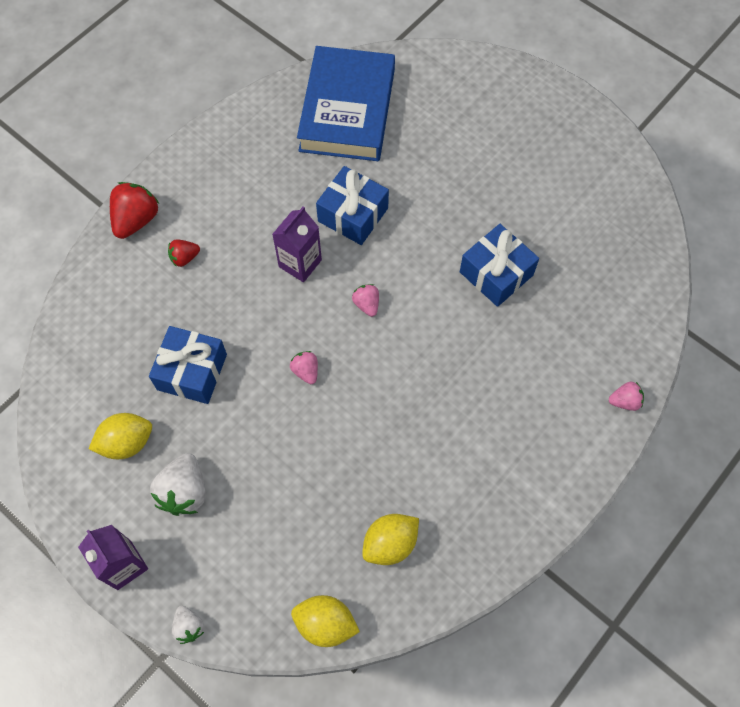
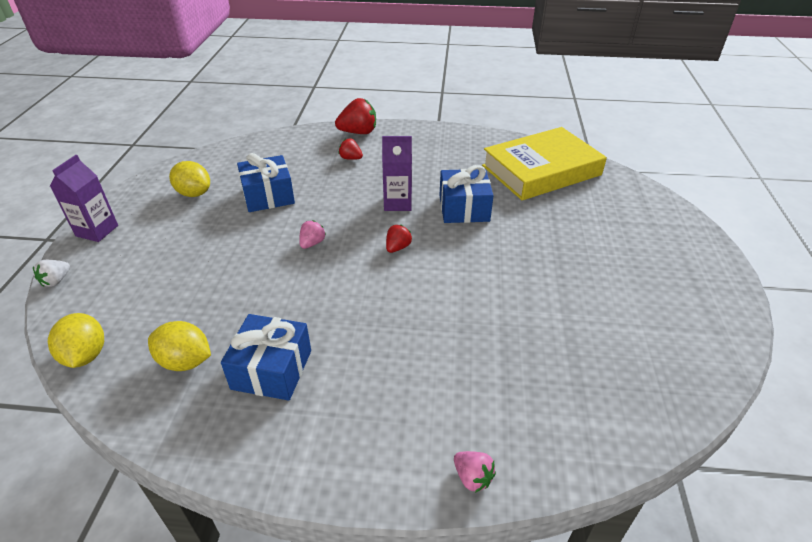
camera: 55 degrees right, 25 degrees down
white strawberry [150,453,205,516] -> none
blue book [297,46,395,161] -> yellow book [482,127,607,200]
pink strawberry [352,284,379,317] -> red strawberry [386,225,412,253]
blue gift [460,224,539,307] -> blue gift moved to [221,314,311,401]

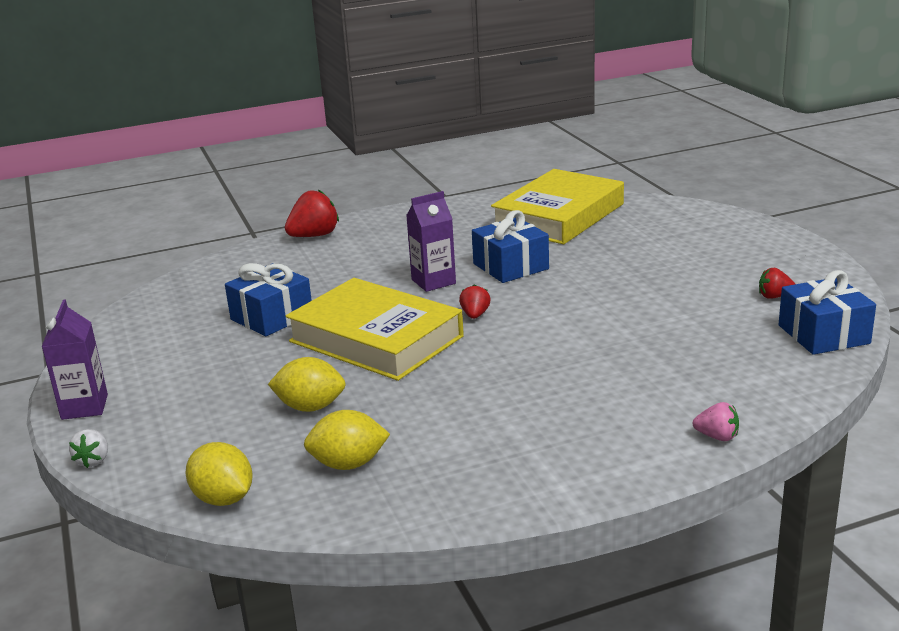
camera: 25 degrees left, 15 degrees down
yellow lemon [169,161,210,197] -> yellow lemon moved to [268,357,346,412]
blue gift [221,314,311,401] -> blue gift moved to [778,270,876,355]
pink strawberry [299,220,326,249] -> yellow book [285,278,464,381]
red strawberry [339,139,363,160] -> red strawberry moved to [759,268,795,299]

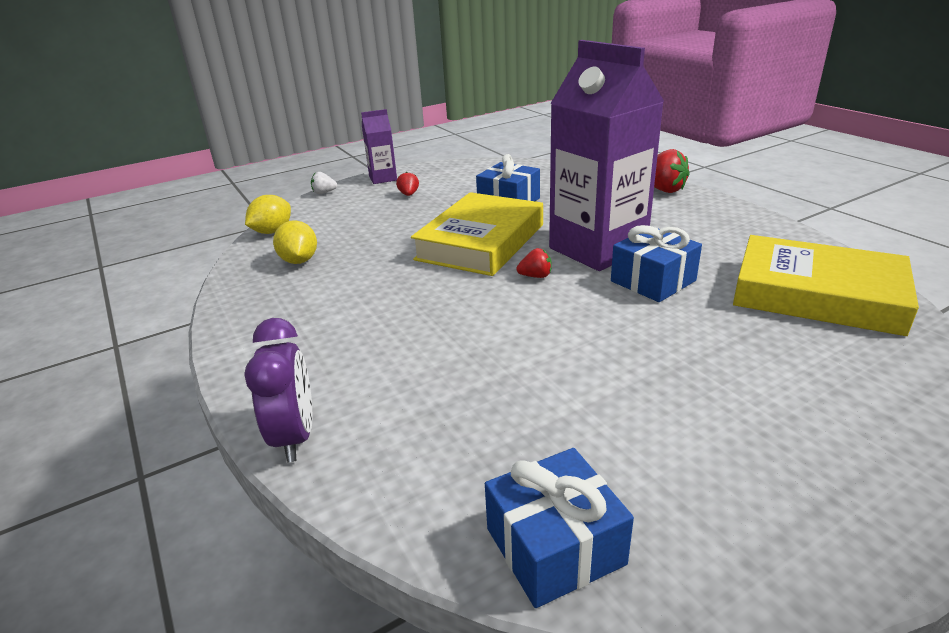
camera: 80 degrees right, 5 degrees up
yellow lemon [268,357,346,412] -> none
purple carton [406,191,456,292] -> purple carton [549,40,664,271], size x2.15
pink strawberry [693,402,739,441] -> purple clock [244,318,312,462]
red strawberry [759,268,795,299] -> red strawberry moved to [396,172,419,196]

